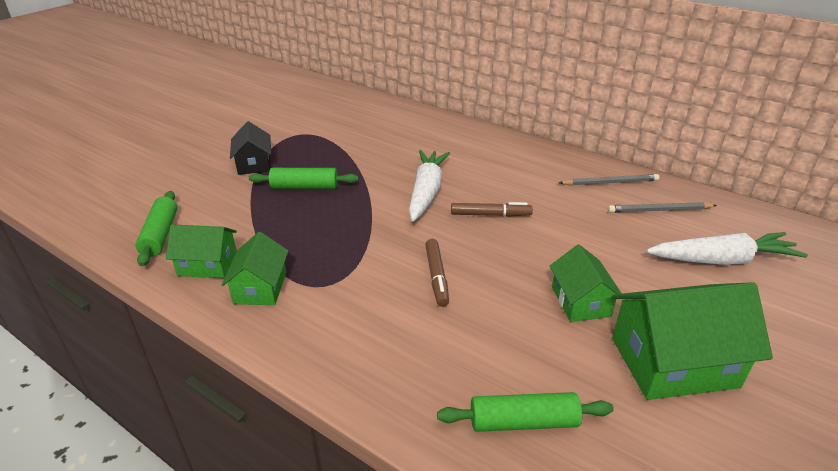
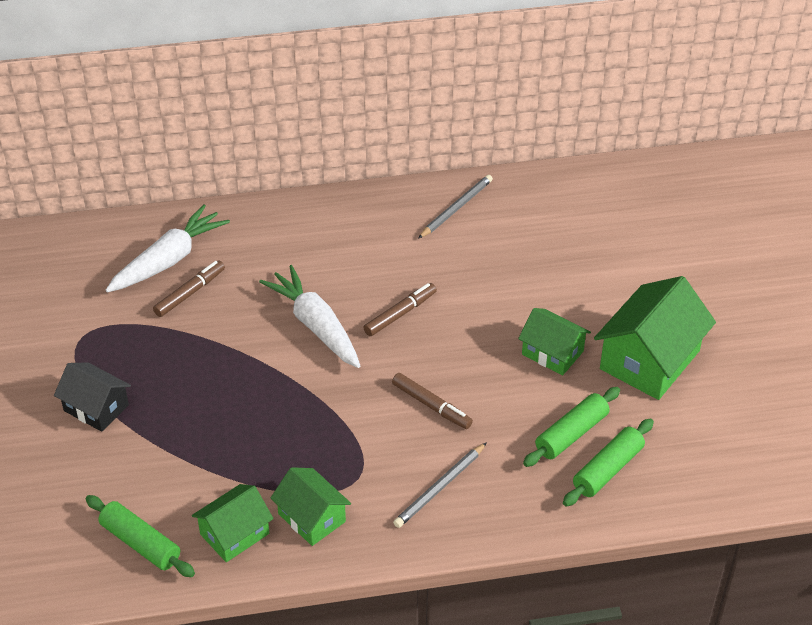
camera: 45 degrees left, 10 degrees up
green rolling pin [249,168,358,189] -> green rolling pin moved to [523,387,620,467]
grey pencil [608,202,717,213] -> grey pencil moved to [393,442,487,528]
white carrot [646,232,808,265] -> white carrot moved to [105,205,230,292]
none -> brown marker [153,260,225,317]

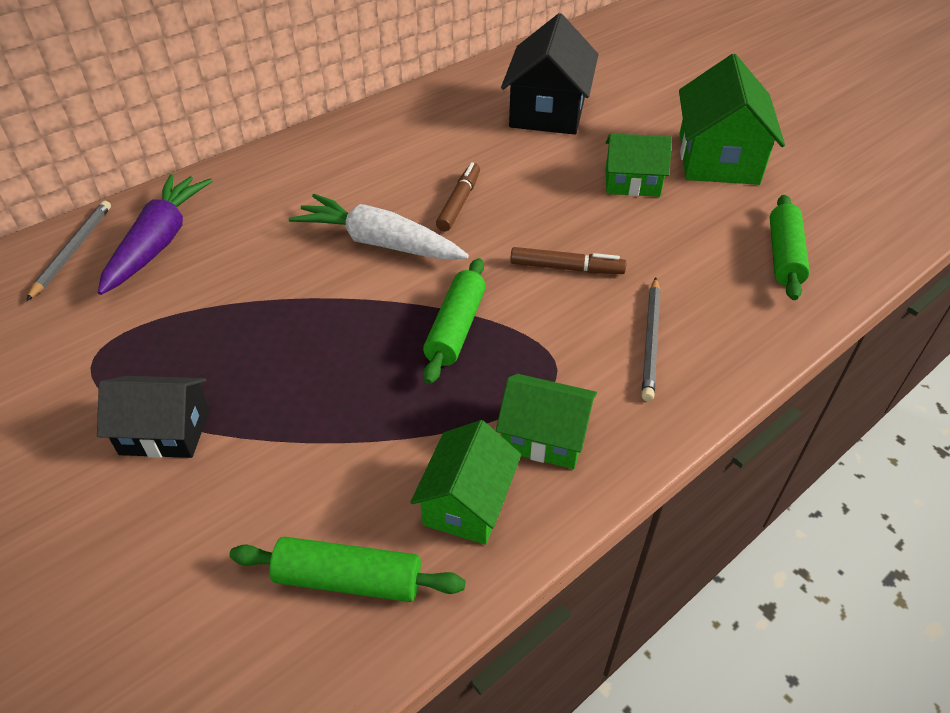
camera: 30 degrees left, 0 degrees up
white carrot [105,205,230,292] -> purple carrot [98,174,213,295]
brown marker [153,260,225,317] -> none
grey pencil [418,175,493,239] -> grey pencil moved to [26,201,111,301]
green rolling pin [523,387,620,467] -> green rolling pin moved to [423,258,486,384]
none -> black house [501,13,599,135]

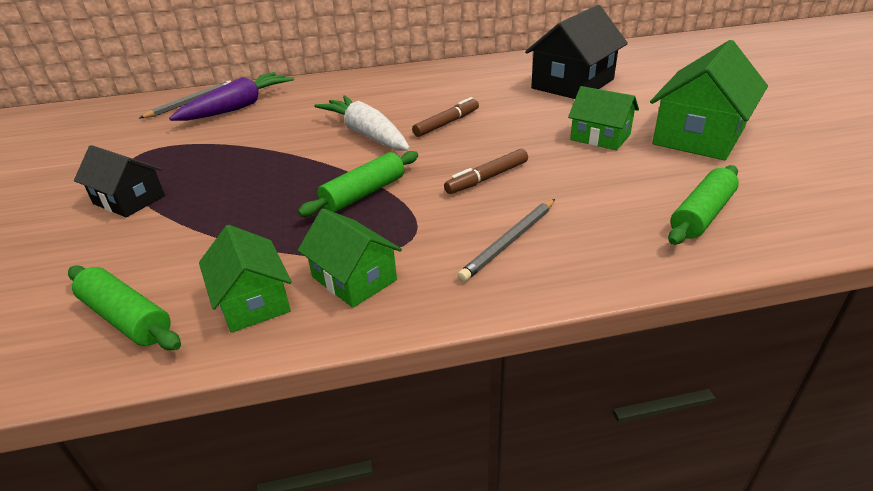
camera: 30 degrees right, 10 degrees down
green house [410,420,521,545] -> green house turned 75 degrees counterclockwise [199,225,292,333]
brown marker [510,247,627,274] -> brown marker turned 105 degrees clockwise [444,149,528,194]

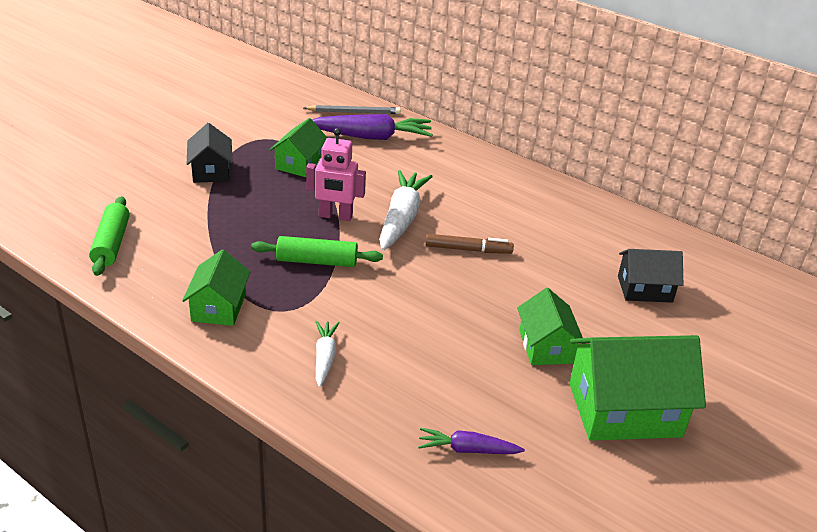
camera: 45 degrees right, 0 degrees up
green house [199,225,292,333] -> green house moved to [270,118,327,177]
brown marker [444,149,528,194] -> none
grey pencil [458,199,555,282] -> white carrot [316,321,340,387]
black house [525,5,628,99] -> black house [618,249,683,303], size x0.59
green rolling pin [668,165,739,245] -> purple carrot [418,428,525,454]
none -> pink robot [306,128,366,221]

